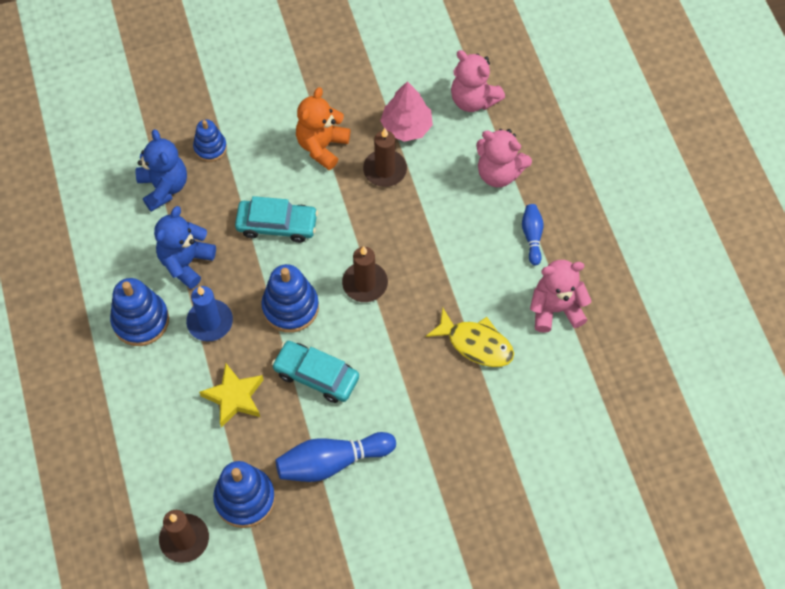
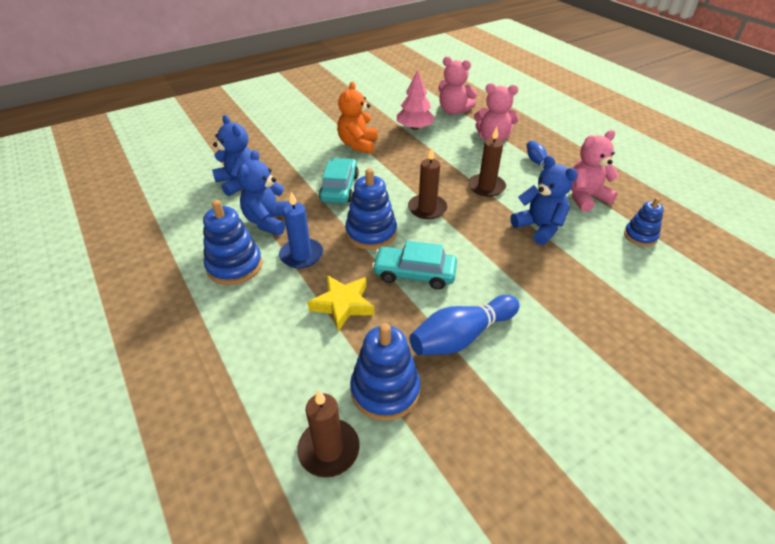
camera: 15 degrees left, 20 degrees down
blue stacking toy [193,120,227,162] -> blue stacking toy moved to [624,198,664,246]
turquoise car [235,196,318,243] -> turquoise car turned 75 degrees counterclockwise [319,158,359,204]
brown candle [363,128,407,187] -> brown candle moved to [468,127,506,197]
yellow fish [426,307,514,367] -> blue teddy bear [510,156,578,245]

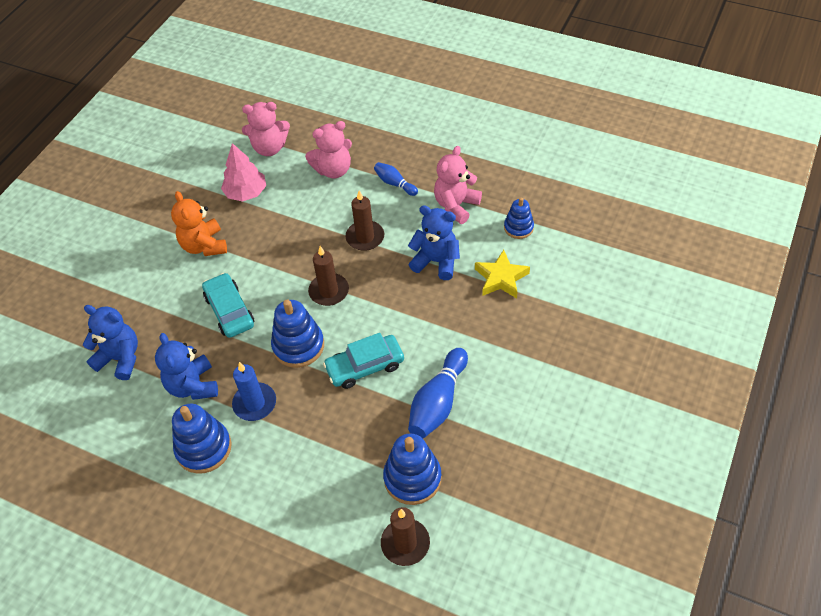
camera: 30 degrees left, 10 degrees up
yellow star [307,275,375,331] -> yellow star moved to [475,250,530,298]

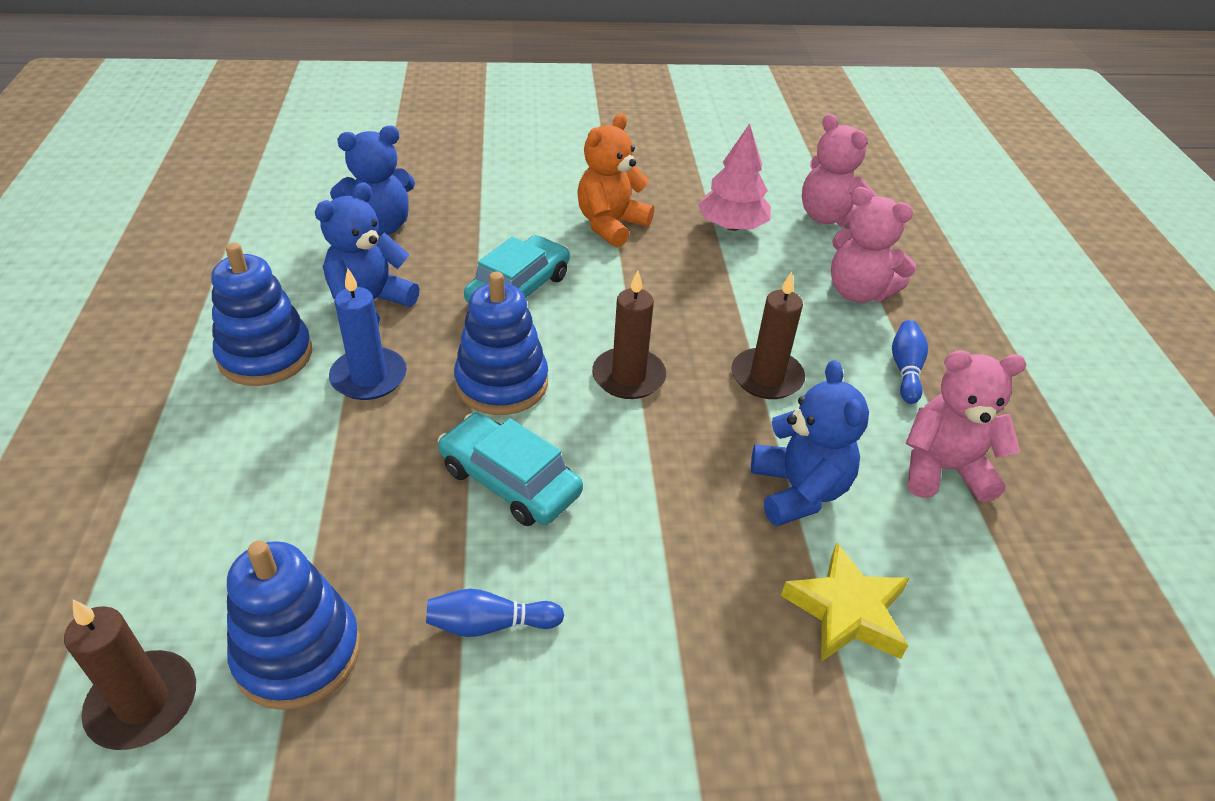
camera: 55 degrees right, 10 degrees down
blue teddy bear [83,305,138,380] -> blue teddy bear turned 75 degrees clockwise [330,126,415,236]
blue bowling pin [408,348,468,438] -> blue bowling pin [426,588,564,637], size x0.56
blue stacking toy [504,197,534,239] -> none

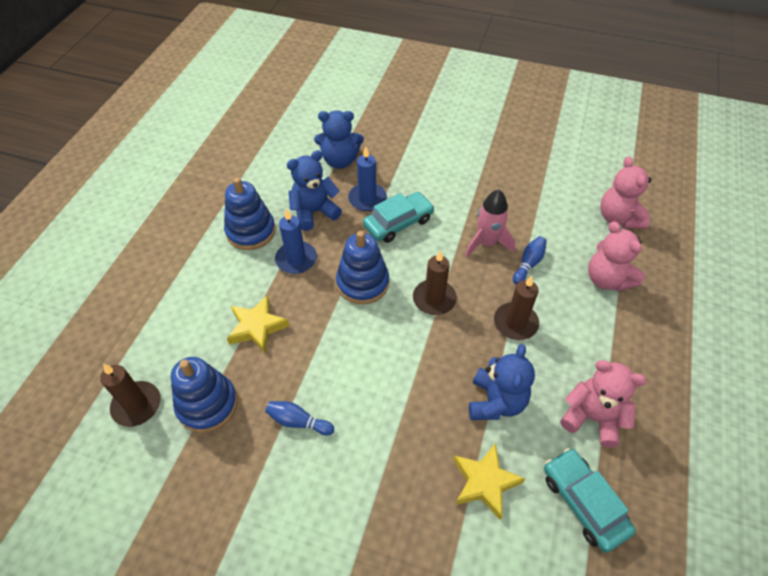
camera: 25 degrees right, 10 degrees up
turquoise car [438,413,583,526] -> turquoise car moved to [544,448,636,553]
orange teddy bear [577,113,654,247] -> none
pink tree [698,124,771,231] -> none
blue bowling pin [892,320,928,404] -> blue bowling pin moved to [513,236,547,284]
none -> yellow star [227,295,289,353]
none -> blue candle [348,147,387,211]
none -> pink rocket [465,189,515,257]

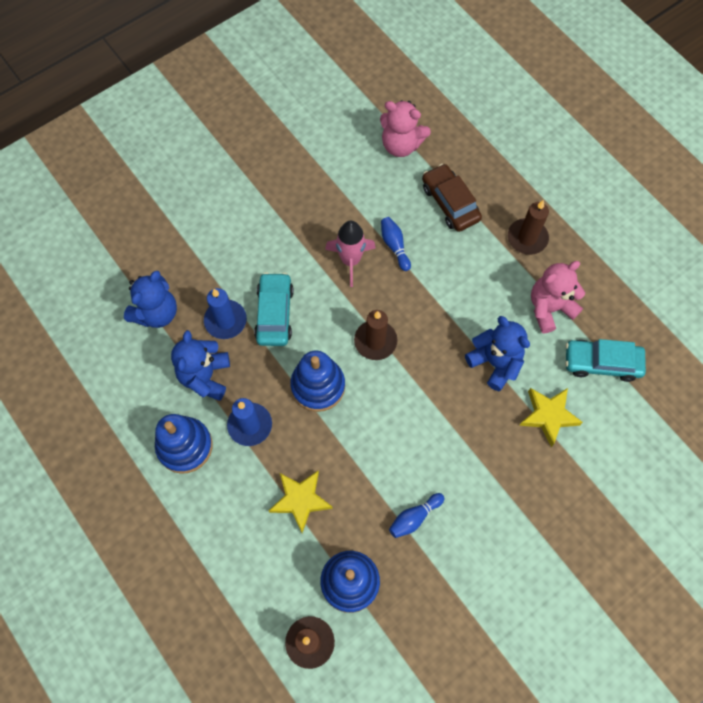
camera: 55 degrees left, 15 degrees up
brown candle [494,276,539,340] -> brown candle moved to [508,200,549,255]
pink teddy bear [588,221,645,291] -> brown car [422,164,482,232]

